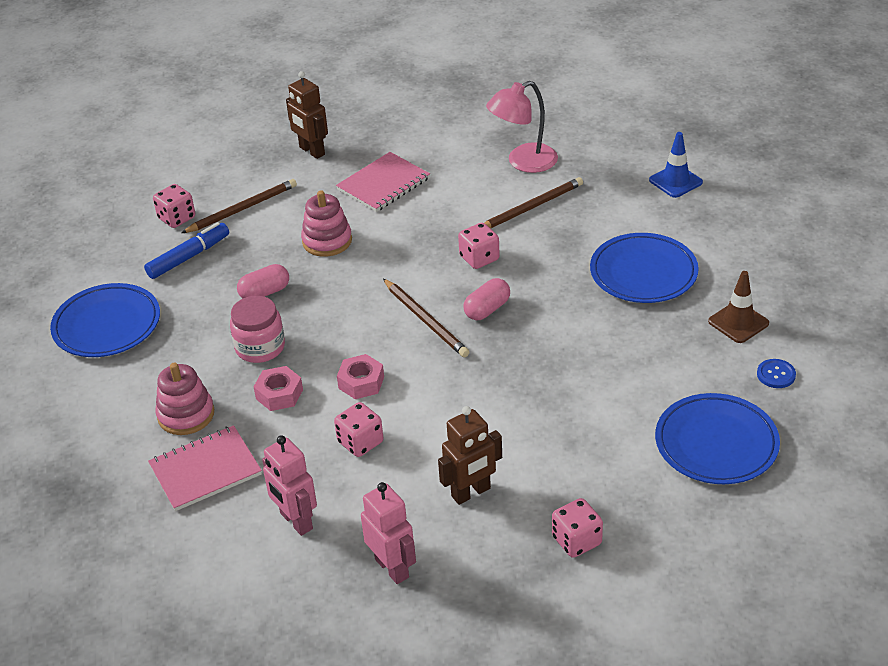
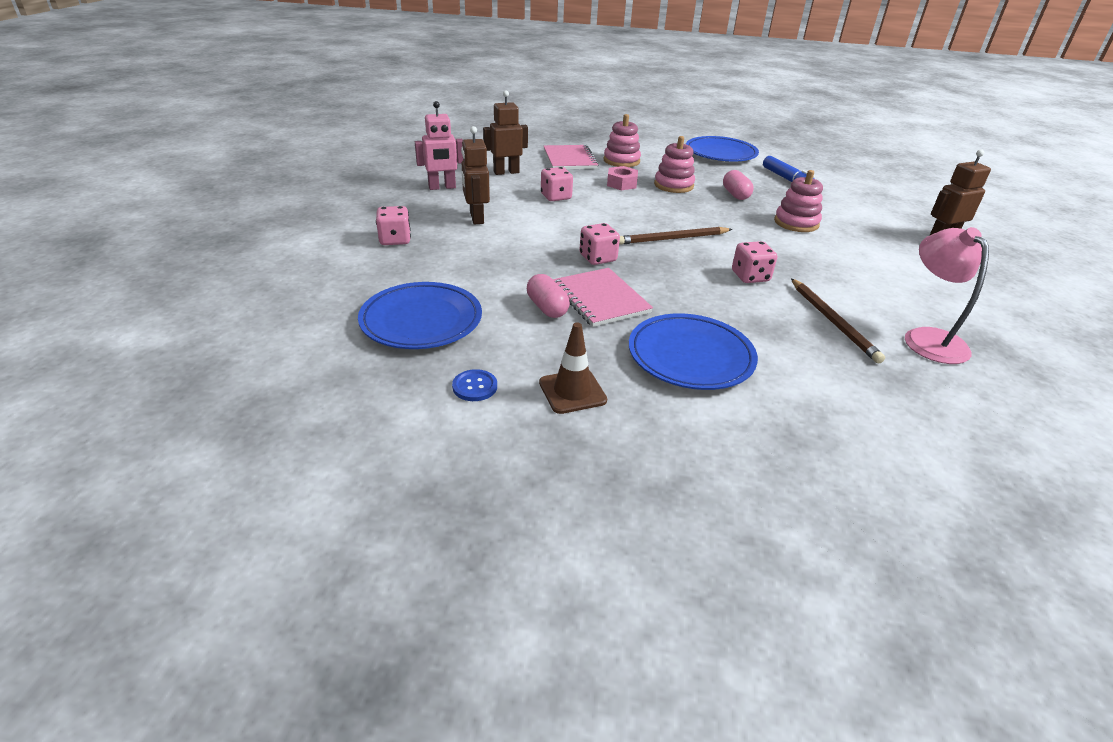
camera: 105 degrees right, 5 degrees down
pink dice [153,184,195,228] -> pink dice moved to [579,223,620,265]
brown pencil [182,179,297,233] -> none
pink jar [230,296,285,363] -> pink stacking toy [654,136,695,193]
pink robot [262,435,317,536] -> brown robot [483,90,528,175]
pink notebook [336,152,430,212] -> pink notebook moved to [553,268,653,327]
pink nut [337,354,384,399] -> none
pink capsule [464,278,510,320] -> pink capsule moved to [527,274,570,318]
blue traffic cone [649,132,703,198] -> none

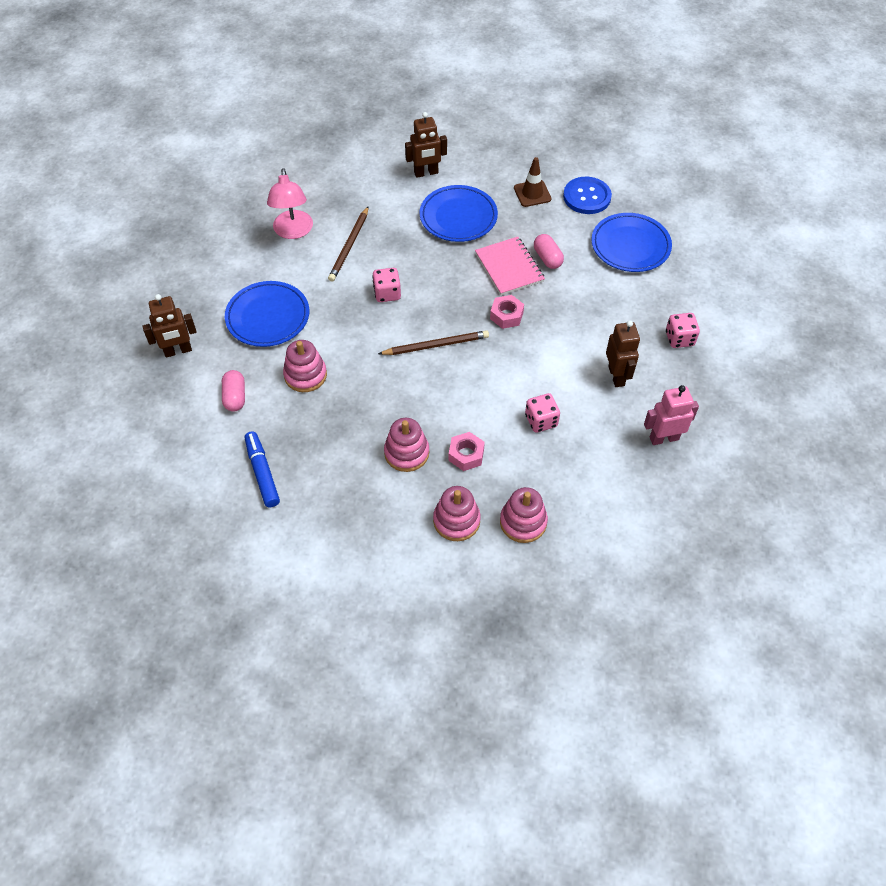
camera: 175 degrees left, 20 degrees up
blue button [452,369,497,401] -> blue button [563,177,612,214], size x1.91
brown robot [483,90,528,175] -> brown robot moved to [405,112,447,178]
pink notebook [544,145,599,169] -> pink stacking toy [500,487,548,543]
pink dice [579,223,620,265] -> pink nut [490,295,524,329]
blue plate [686,136,759,161] -> blue plate moved to [225,281,309,347]
pink capsule [723,170,754,200] -> pink capsule moved to [222,370,245,412]
brown pencil [791,278,885,363] -> brown pencil turned 150 degrees counterclockwise [328,206,369,282]

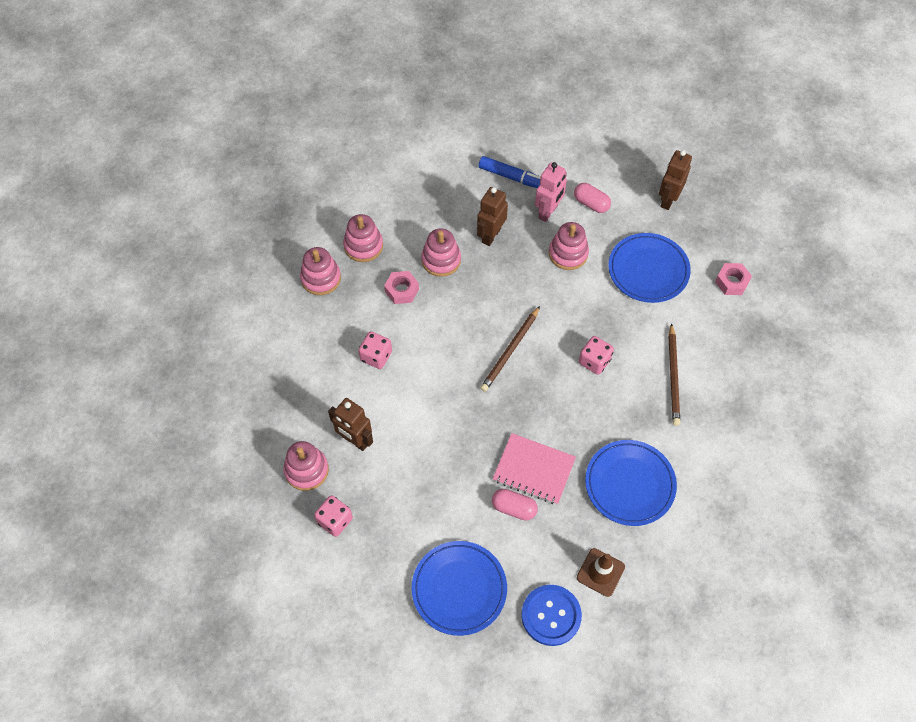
camera: 135 degrees right, 5 degrees up
pink lamp [267,168,313,239] -> none
brown pencil [328,206,369,282] -> brown pencil turned 150 degrees counterclockwise [668,323,680,426]
brown robot [405,112,447,178] -> brown robot moved to [477,187,508,246]
pink nut [490,295,524,329] -> pink nut moved to [715,263,752,295]
pink robot [644,385,699,445] -> pink robot moved to [535,162,567,222]
none -> pink stacking toy [283,441,329,491]

